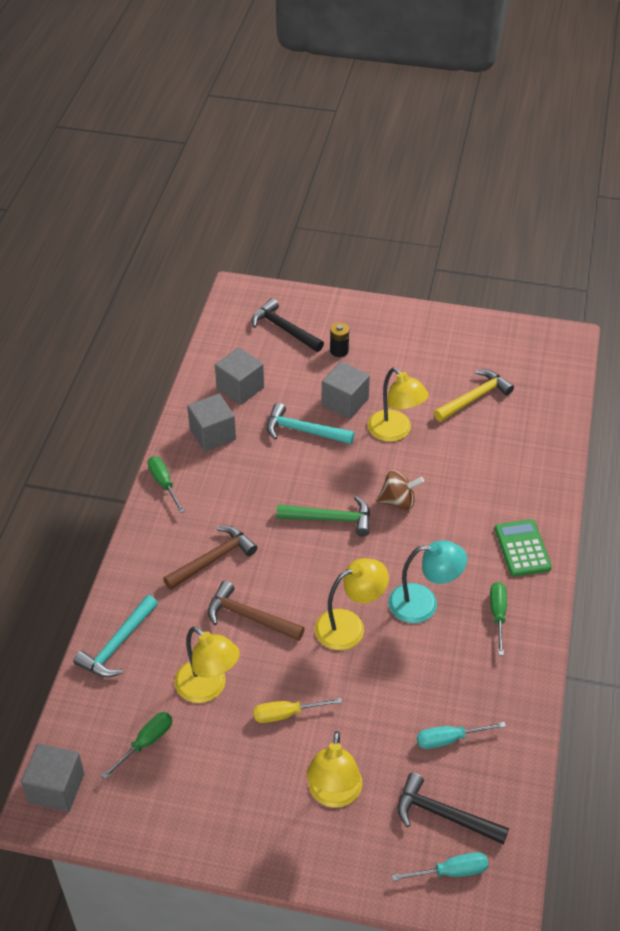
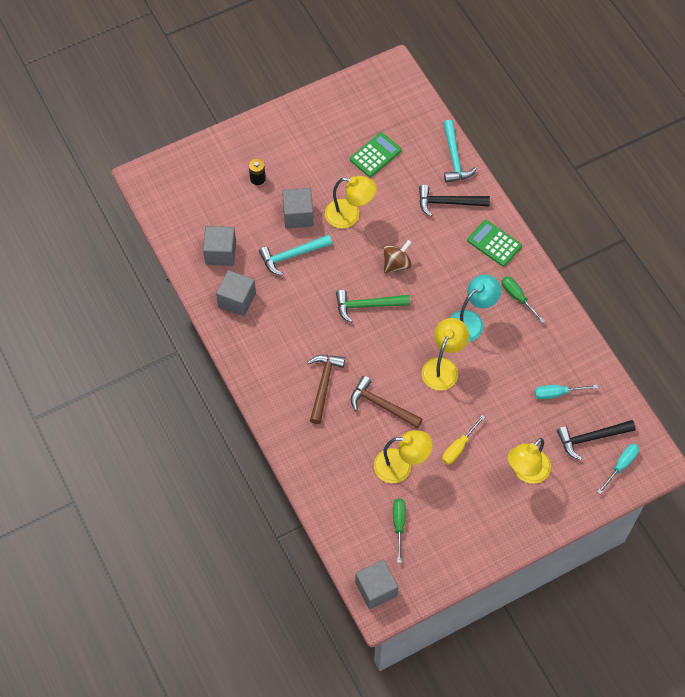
camera: 40 degrees left, 15 degrees up
turquoise hammer [73,595,158,677] -> turquoise hammer moved to [443,120,477,183]
green screwdriver [148,456,185,513] -> none
brown hammer [208,581,305,641] -> brown hammer turned 45 degrees clockwise [351,376,423,428]
black hammer [251,298,324,352] -> black hammer moved to [419,185,490,217]
green hammer [276,496,370,537] -> green hammer turned 150 degrees counterclockwise [336,290,410,323]
yellow lamp [307,731,362,808] -> yellow lamp turned 75 degrees clockwise [508,438,551,484]
turquoise screwdriver [417,722,506,749] -> turquoise screwdriver turned 45 degrees clockwise [534,385,598,399]
yellow hammer [434,369,514,422] -> green calculator [350,132,402,177]

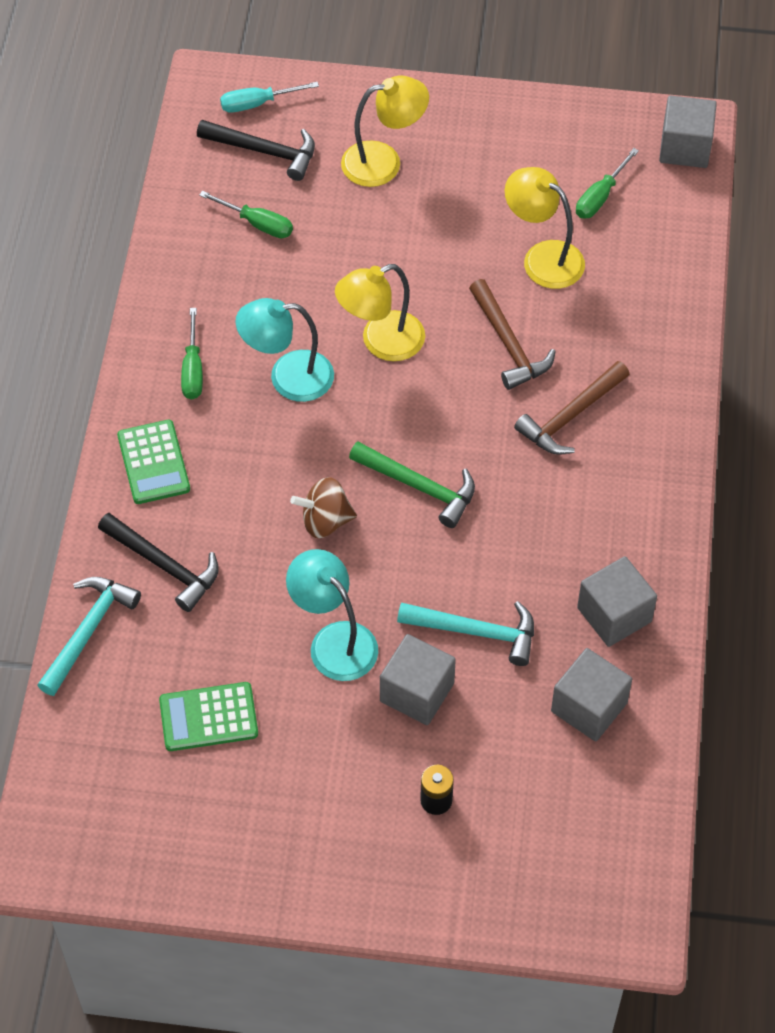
camera: 145 degrees left, 5 degrees down
yellow lamp [325,176,377,229] -> turquoise lamp [286,549,378,681]
yellow screwdriver [442,415,485,465] -> none
turquoise screwdriver [534,385,598,399] -> green screwdriver [199,191,293,238]

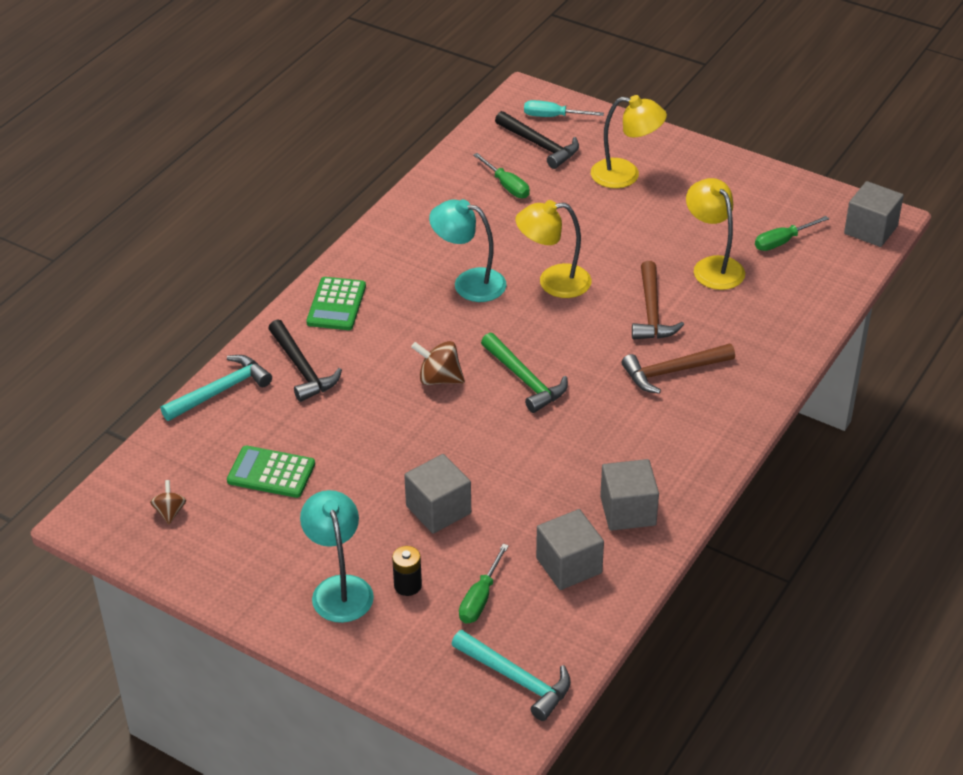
camera: 25 degrees right, 15 degrees down
green screwdriver [181,308,203,399] -> green screwdriver moved to [459,544,509,623]
turquoise lamp [286,549,378,681] -> turquoise lamp moved to [300,490,374,623]
turquoise hammer [397,601,534,666] -> turquoise hammer moved to [452,630,571,721]
none -> brown spinning top [150,480,186,524]

